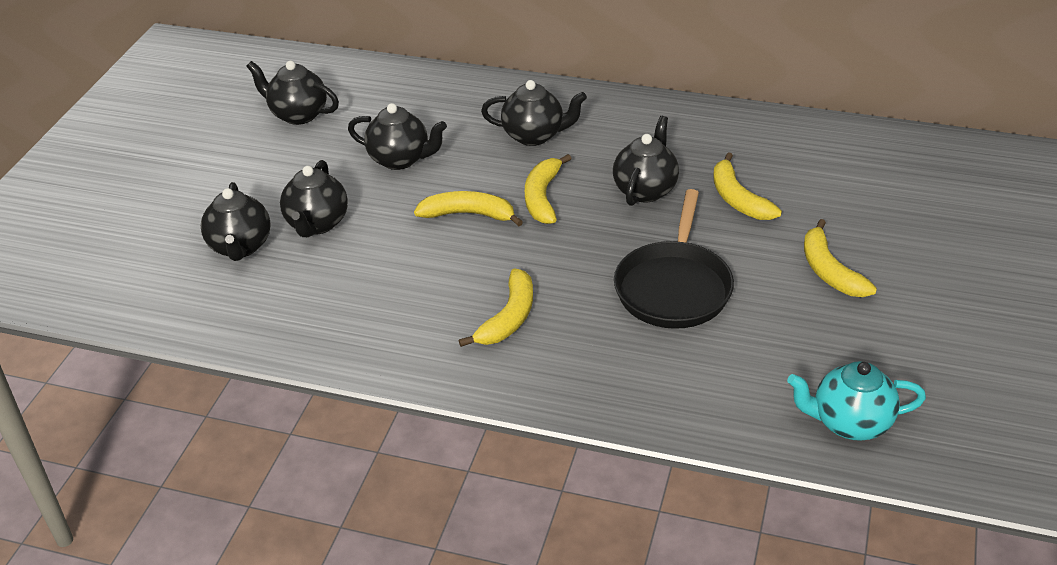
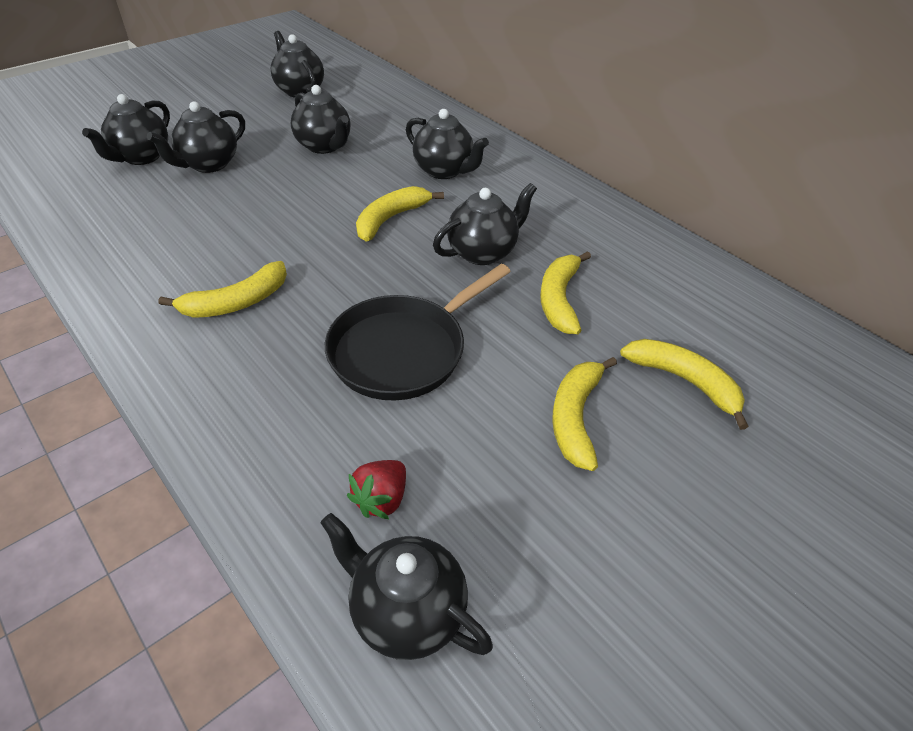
camera: 30 degrees right, 5 degrees up
yellow banana [414,191,523,226] -> yellow banana moved to [620,339,749,430]
turquoise teapot [787,361,926,441] -> black teapot [321,513,493,660]
none -> red strawberry [347,460,406,519]

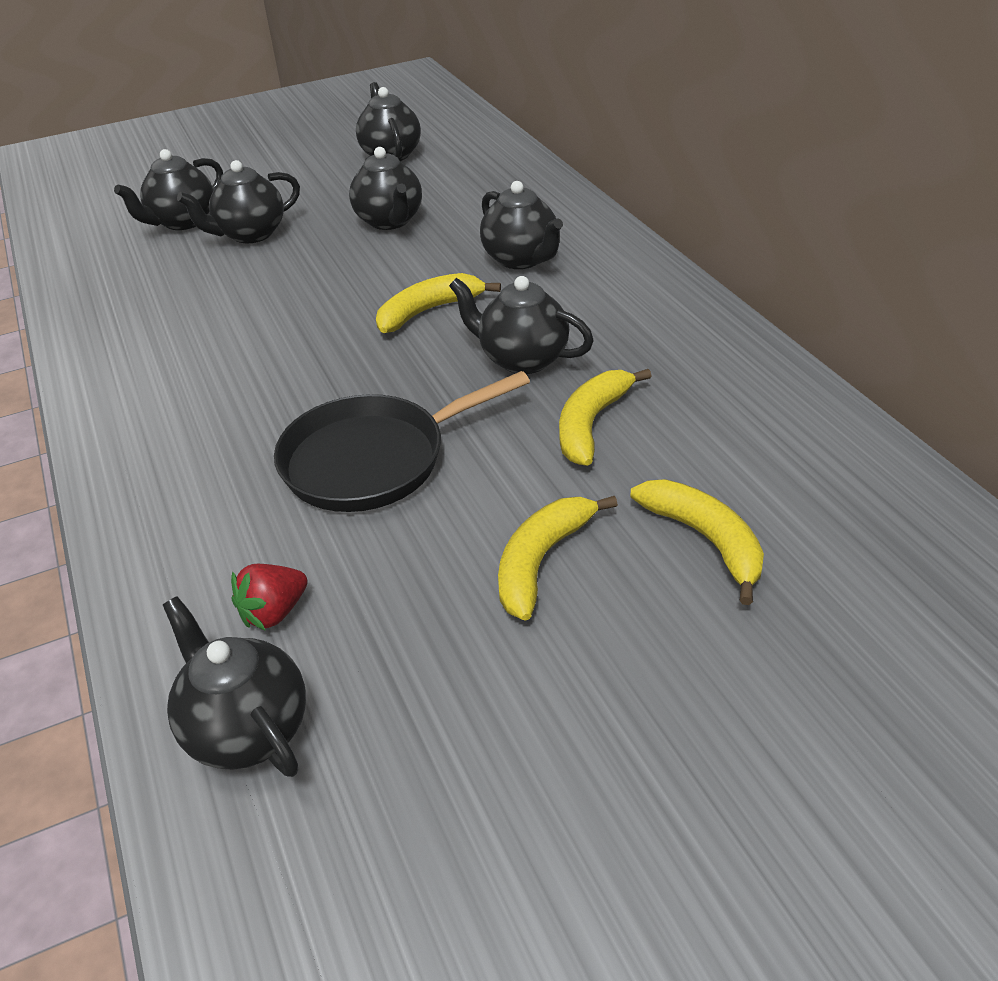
camera: 20 degrees right, 5 degrees down
yellow banana [158,261,287,318] -> none
black teapot [433,183,537,265] -> black teapot turned 135 degrees counterclockwise [449,276,594,374]

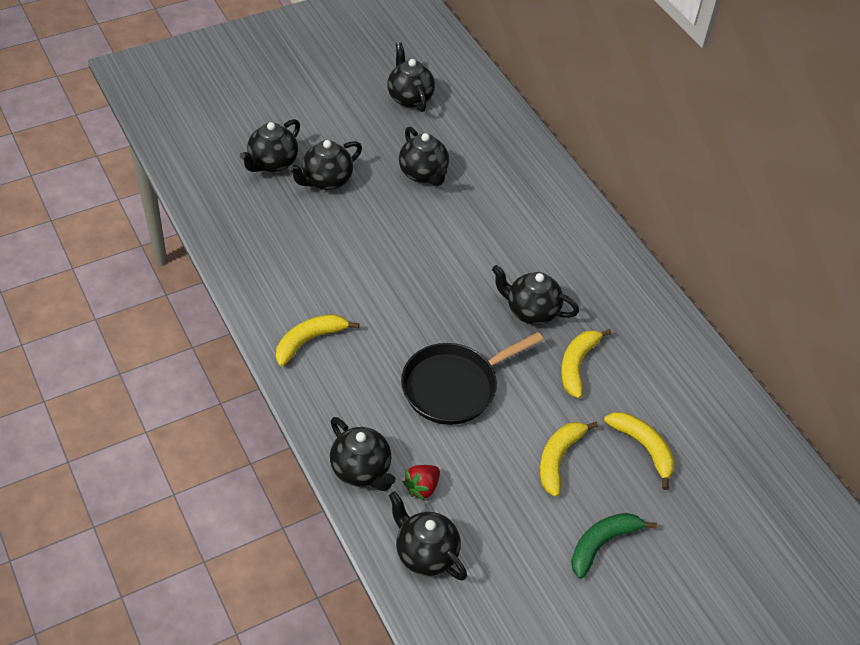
camera: 10 degrees left, 10 degrees up
yellow banana [376,273,501,333] -> yellow banana moved to [276,314,359,366]
black teapot [480,181,563,269] -> black teapot moved to [330,417,396,491]
none -> green banana [571,513,657,579]

